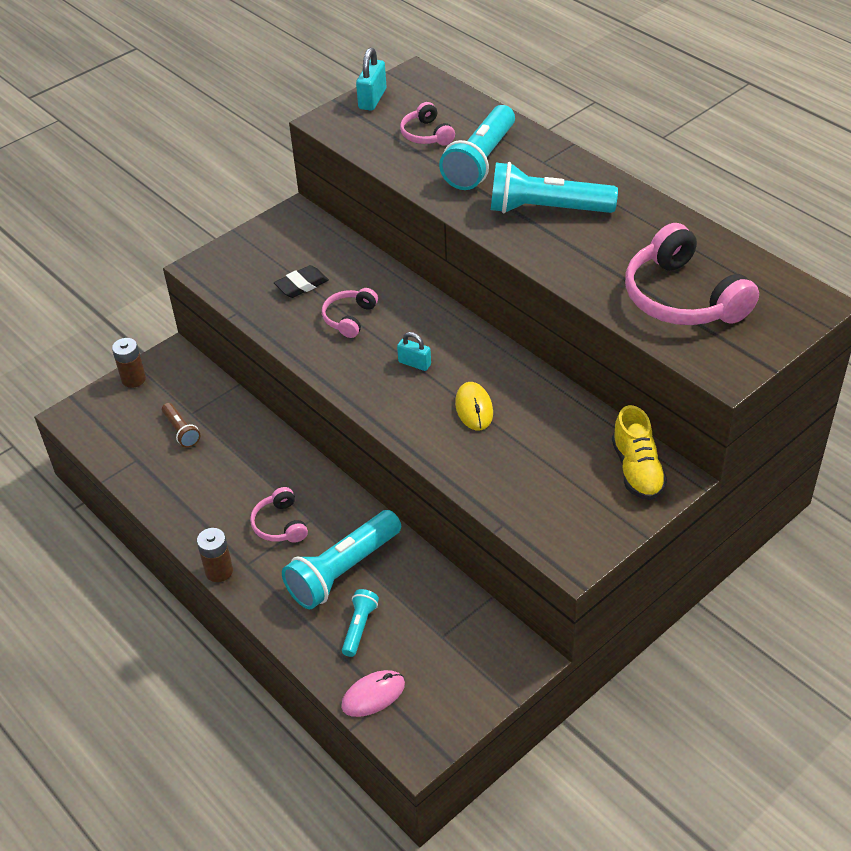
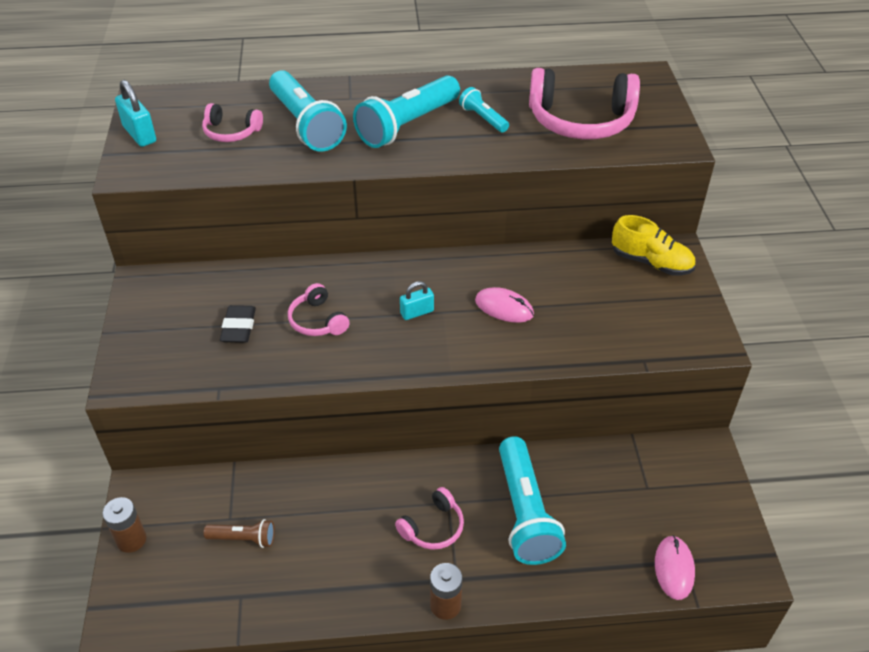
camera: 55 degrees left, 0 degrees up
pink headphones [250,487,308,543] -> pink headphones turned 60 degrees counterclockwise [395,487,464,550]
turquoise flashlight [342,589,379,657] -> turquoise flashlight moved to [459,87,509,133]
yellow mouse [455,382,493,430] -> pink mouse [475,287,534,323]

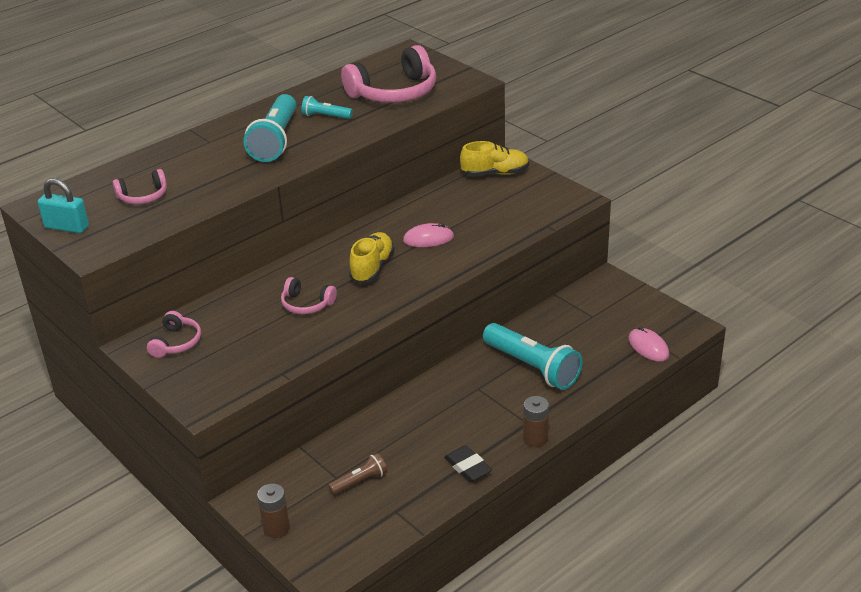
camera: 35 degrees left, 10 degrees down
black eraser [220,305,256,343] -> black eraser moved to [444,445,492,482]
turquoise flashlight [269,70,347,151] -> none
pink headphones [395,487,464,550] -> pink headphones moved to [147,311,201,358]
turquoise padlock [400,281,434,320] -> yellow shoe [349,232,395,283]

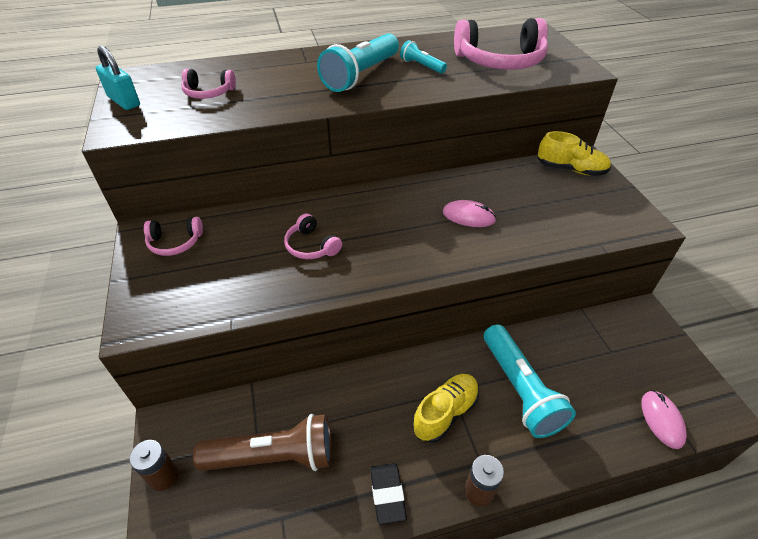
camera: 25 degrees right, 10 degrees up
pink headphones [147,311,201,358] -> pink headphones turned 45 degrees clockwise [144,217,203,256]
brown flashlight [328,453,387,495] -> brown flashlight [193,414,332,471], size x2.01
yellow shoe [349,232,395,283] -> yellow shoe moved to [413,374,479,443]

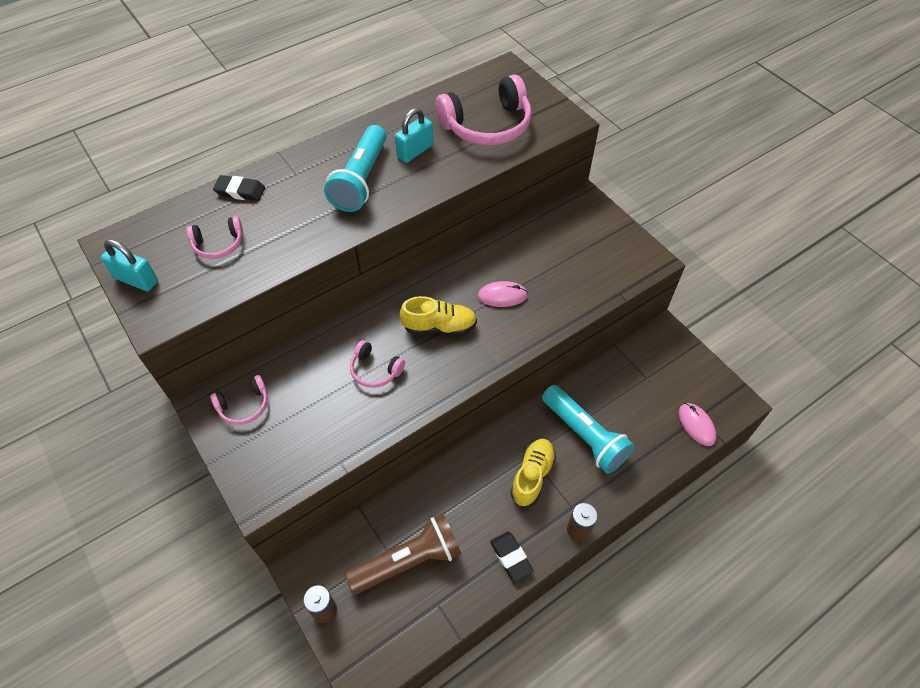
camera: 20 degrees left, 10 degrees up
turquoise flashlight [400,40,447,73] -> turquoise padlock [395,108,433,163]
yellow shoe [538,131,611,176] -> yellow shoe moved to [400,296,477,335]
none -> black eraser [213,175,265,201]

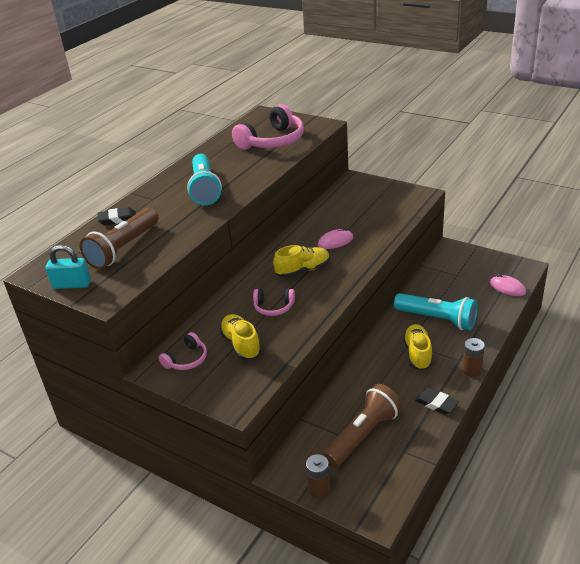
camera: 20 degrees left, 20 degrees down
pink headphones [186,216,243,259] -> brown flashlight [80,208,159,269]
turquoise padlock [395,108,433,163] -> none
none -> yellow shoe [219,314,262,360]

